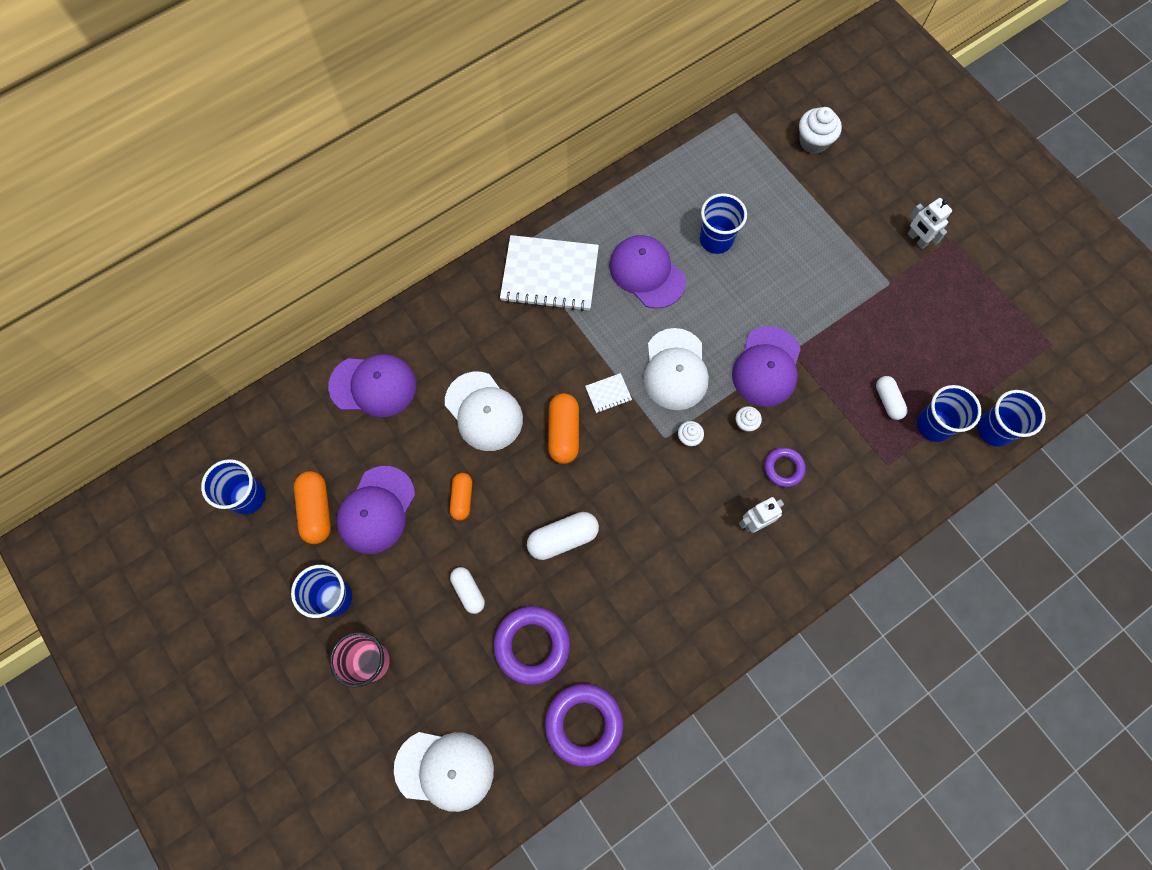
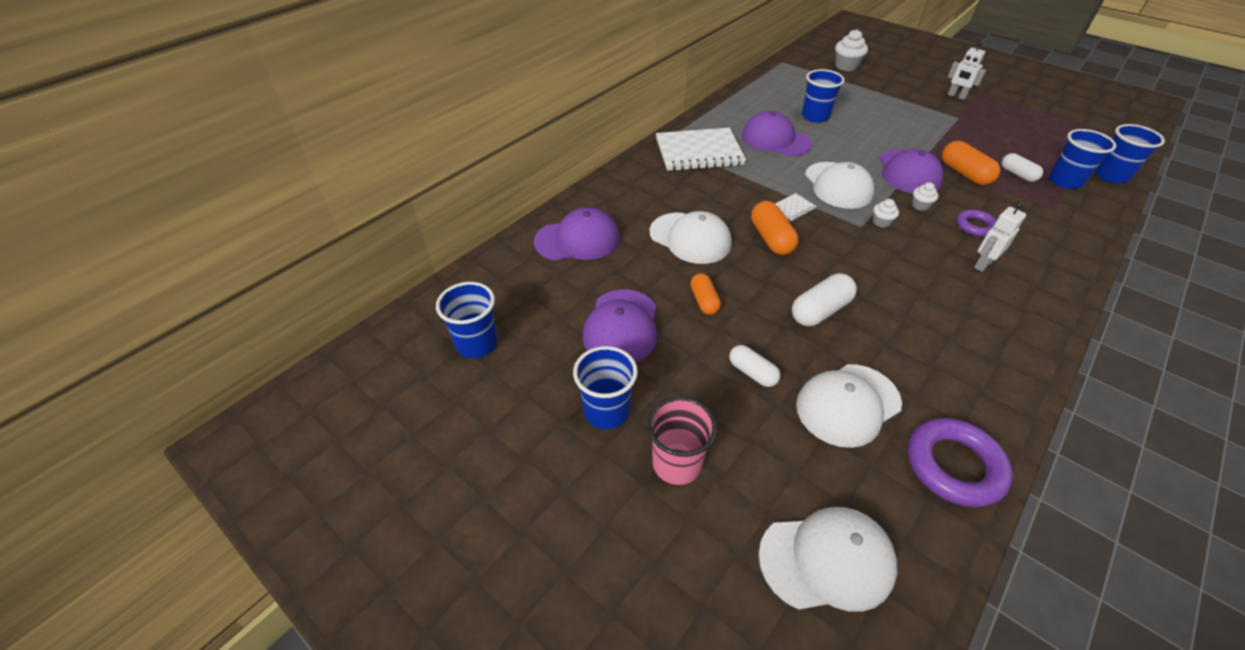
camera: 15 degrees left, 25 degrees down
orange capsule [294,471,331,544] -> orange capsule moved to [942,141,1000,185]
purple ring [494,606,570,685] -> white cap [796,364,902,448]

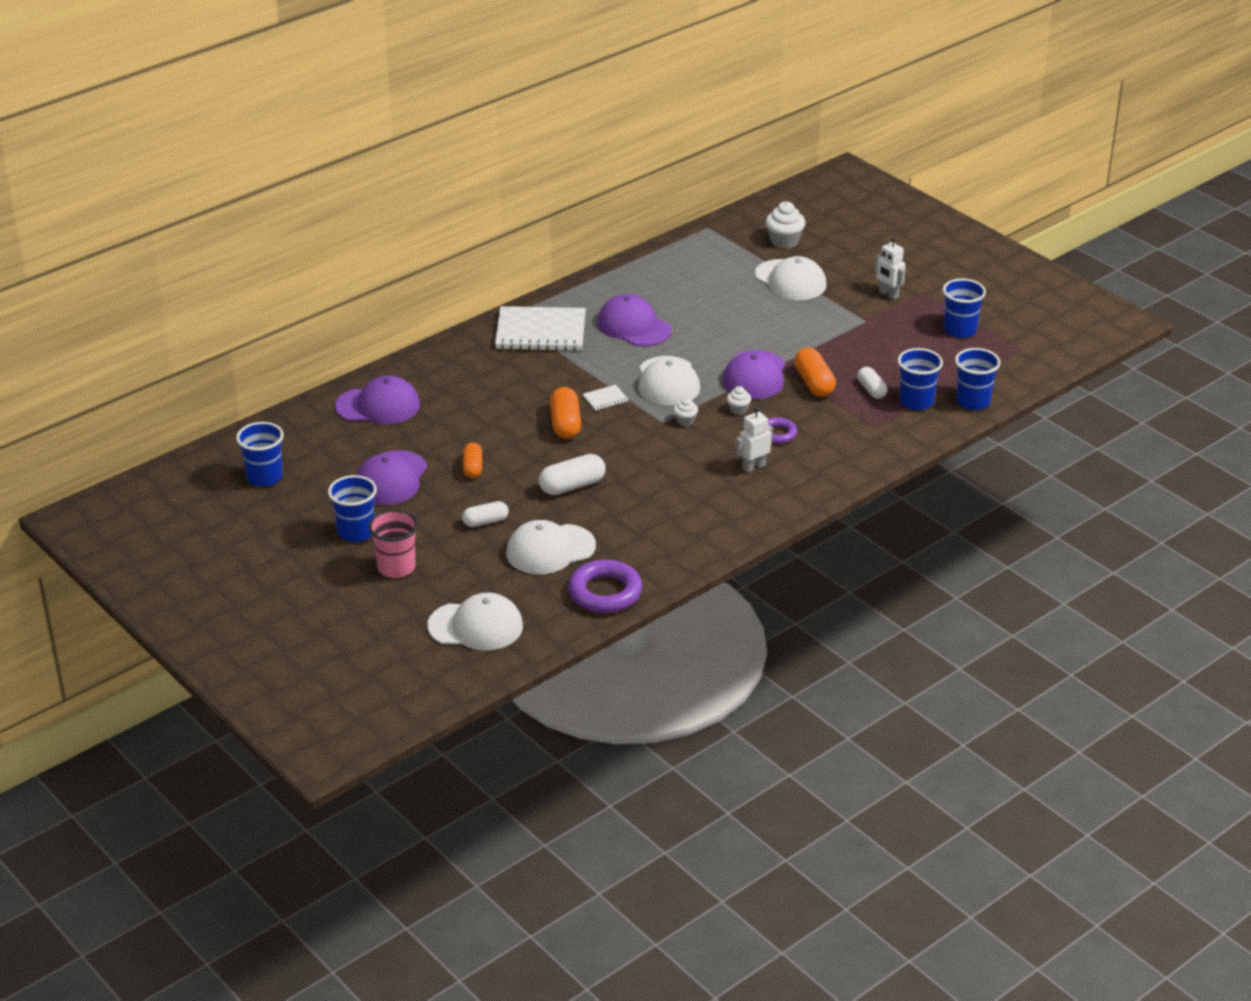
camera: 10 degrees right, 10 degrees down
white cap [650,211,732,264] -> white cap moved to [754,256,827,300]
white capsule [729,345,781,387] -> white capsule turned 75 degrees counterclockwise [462,501,509,527]
blue cup [802,69,845,123] -> blue cup moved to [943,278,986,338]

